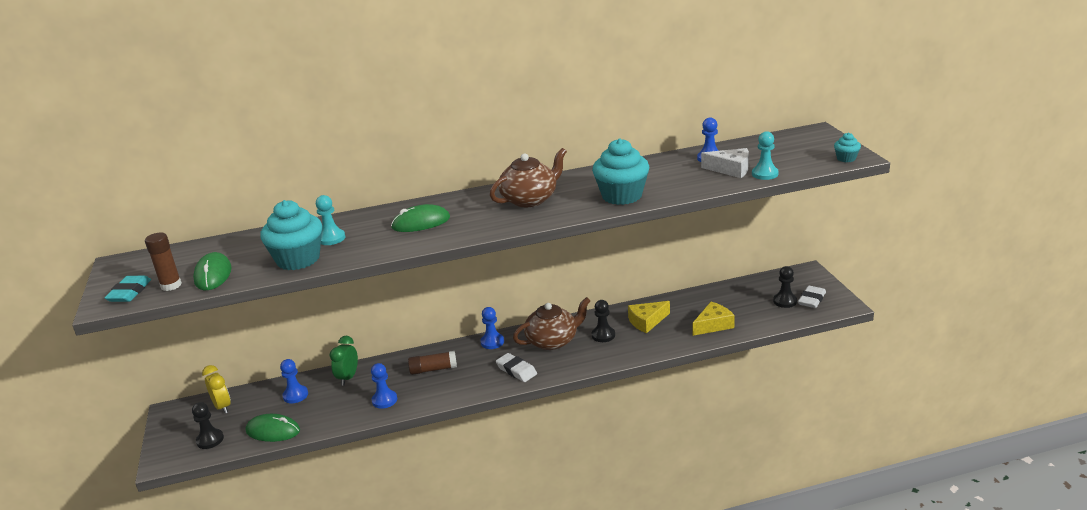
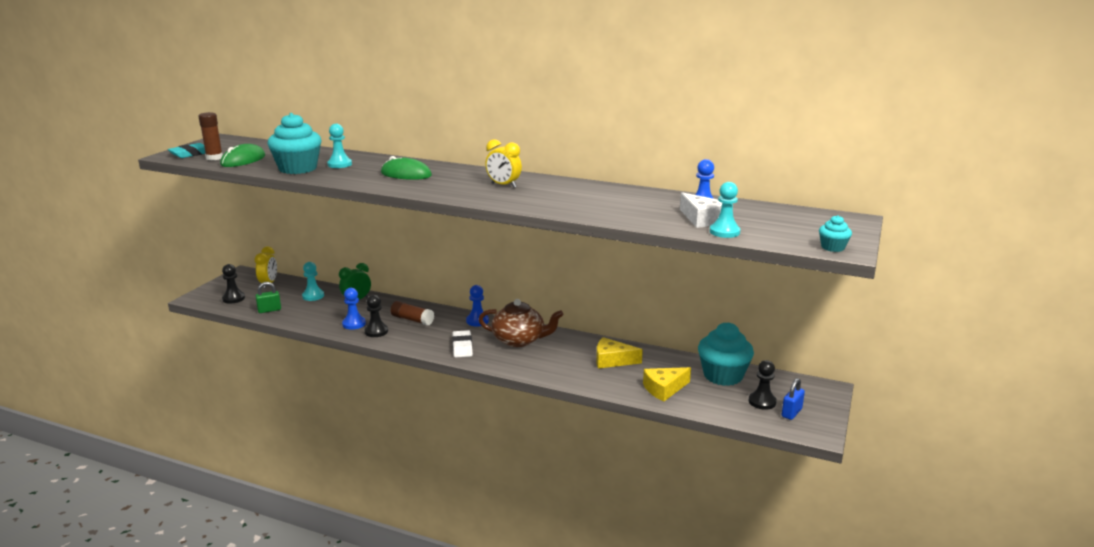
camera: 35 degrees right, 5 degrees down
green mouse [246,414,300,442] -> green padlock [255,282,281,313]
blue pawn [280,359,308,403] -> turquoise pawn [302,262,324,301]
brown teapot [490,148,567,207] -> yellow clock [485,139,522,188]
turquoise cupcake [592,138,649,205] -> turquoise cupcake moved to [698,322,754,386]
black pawn [592,300,615,342] -> black pawn moved to [364,295,388,337]
yellow cheese [693,302,735,336] -> yellow cheese turned 150 degrees clockwise [643,367,691,402]
white eraser [798,286,826,308] -> blue padlock [782,378,805,420]

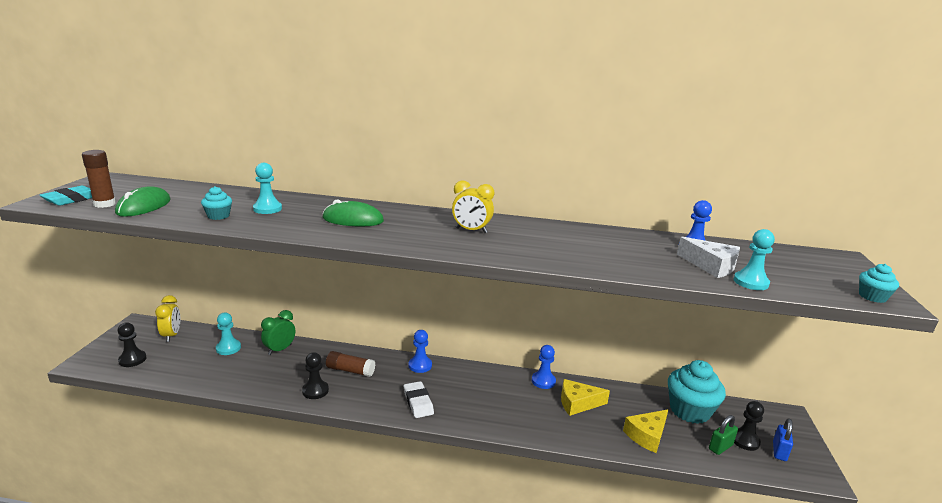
camera: 15 degrees left, 0 degrees up
green padlock [255,282,281,313] -> green padlock moved to [709,415,738,455]
turquoise cupcake [268,113,322,174] -> turquoise cupcake [201,186,232,220], size x0.47
blue pawn [342,288,366,330] -> blue pawn moved to [532,345,556,389]
brown teapot [478,299,564,347] -> none

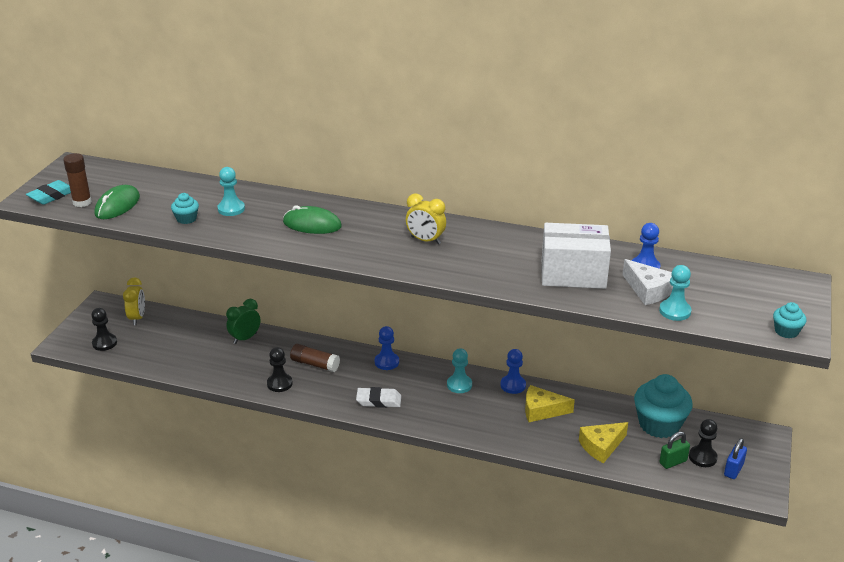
camera: 10 degrees right, 10 degrees up
turquoise pawn [216,313,241,355] -> turquoise pawn moved to [447,348,472,393]
white eraser [404,381,434,418] -> white eraser turned 75 degrees counterclockwise [356,387,401,408]
none -> white box [541,223,611,289]

